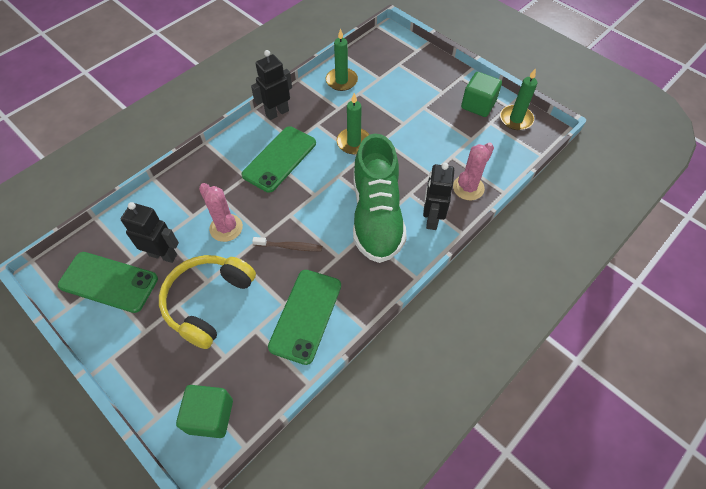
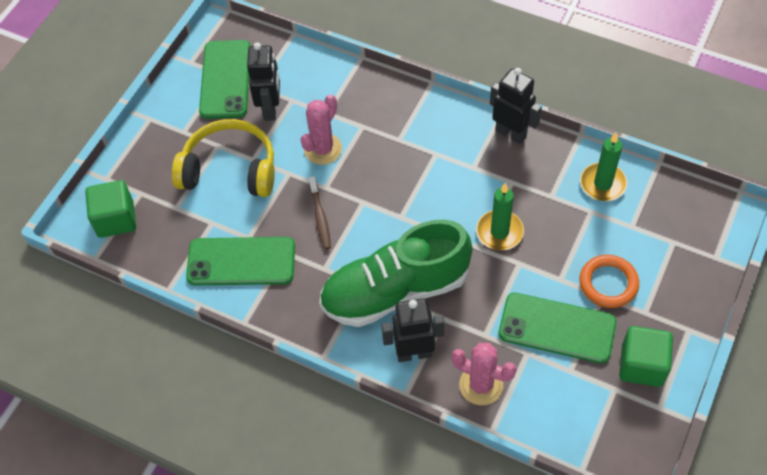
camera: 75 degrees right, 0 degrees up
green phone [241,126,316,193] -> green phone moved to [499,293,616,364]
green candle [500,68,537,130] -> none
none -> orange ring [580,255,639,308]

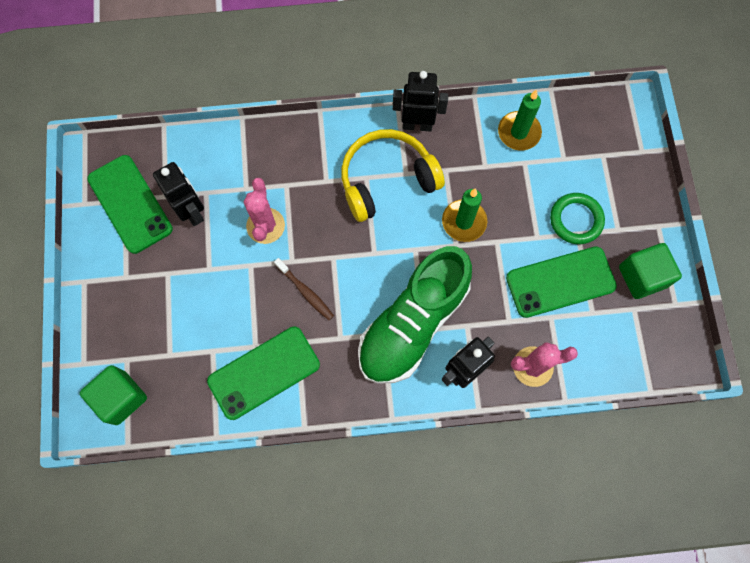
camera: 35 degrees left, 15 degrees up
yellow headphones [172,119,275,197] -> yellow headphones moved to [341,129,445,222]
orange ring [580,255,639,308] -> green ring [550,193,605,244]

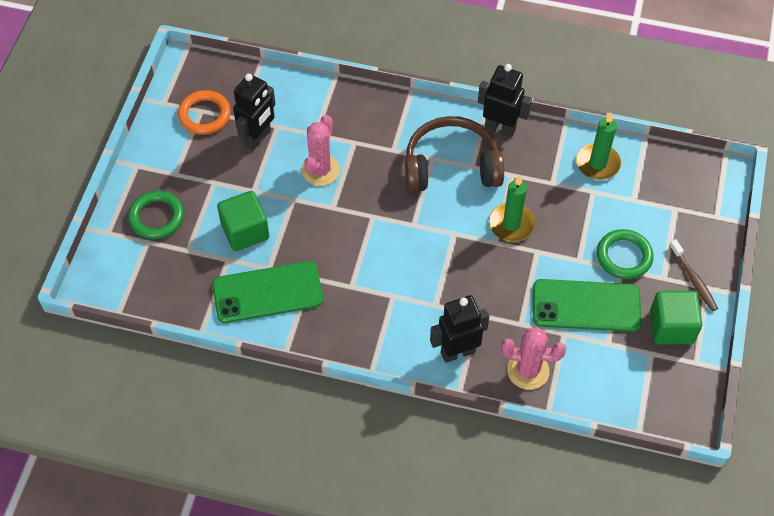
camera: 20 degrees right, 15 degrees down
green cube [80,365,147,425] -> green cube moved to [217,191,269,251]
green phone [87,155,173,254] -> orange ring [178,90,231,135]
black robot [153,162,204,226] -> black robot turned 45 degrees clockwise [233,73,276,150]
brown toothbrush [274,258,334,320] -> brown toothbrush moved to [669,239,718,311]
yellow headphones [341,129,445,222] -> brown headphones [405,116,504,192]
green shoe [358,246,472,384] -> none
none -> green ring [128,191,184,239]

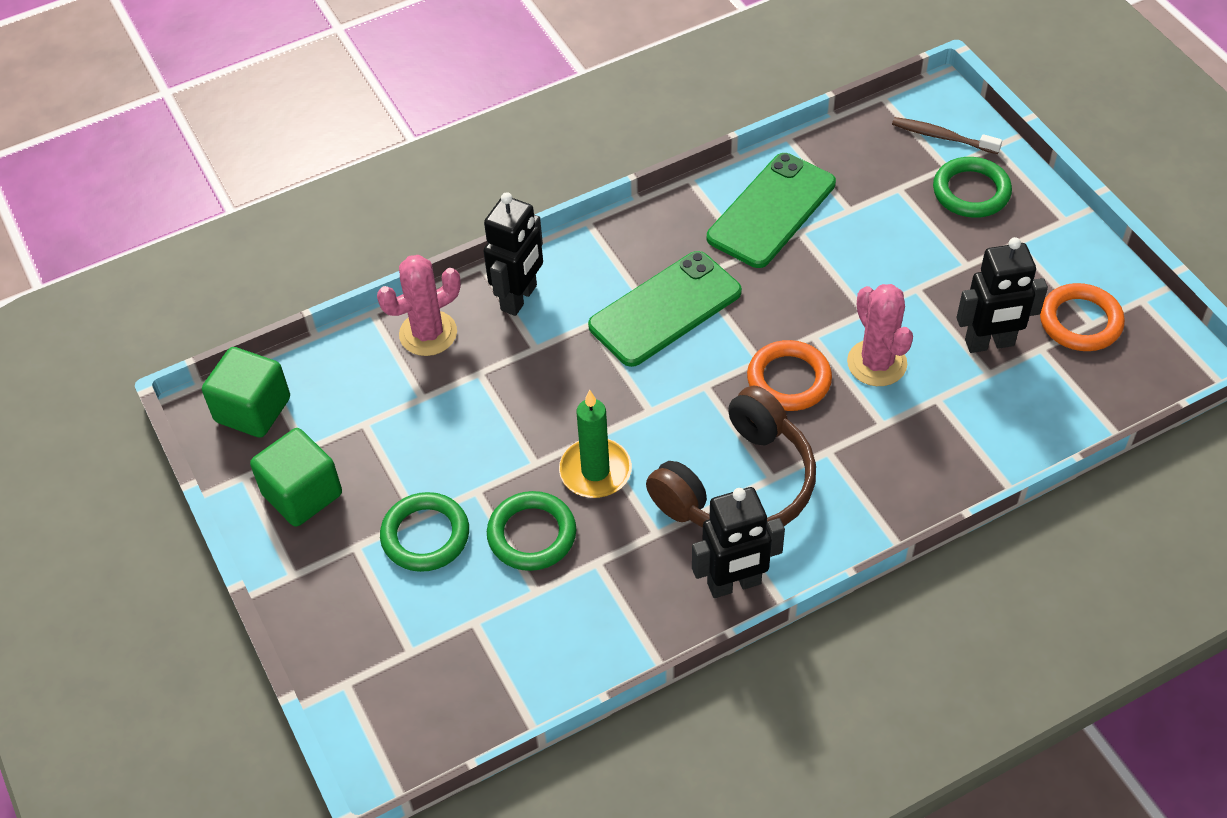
camera: 140 degrees right, 5 degrees down
green cube [217,191,269,251] -> green cube moved to [202,347,290,438]
black robot [233,73,276,150] -> black robot turned 90 degrees counterclockwise [956,237,1048,353]
green phone [533,279,641,332] -> green phone moved to [588,251,742,367]
green candle [576,112,621,180] -> none
brown toothbrush [669,239,718,311] -> brown toothbrush moved to [892,117,1002,154]
none -> green ring [487,491,576,571]
none -> orange ring [747,340,832,411]

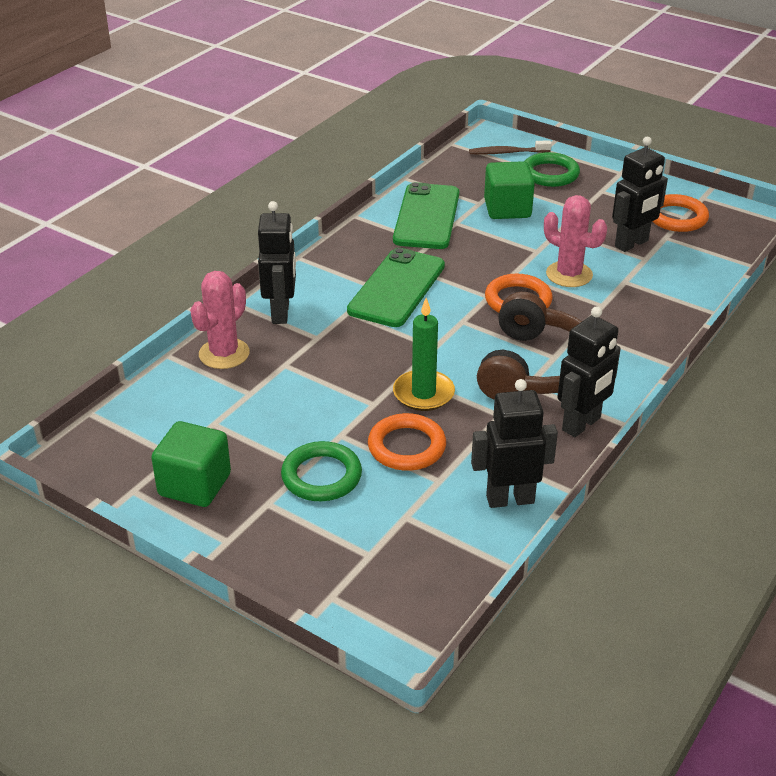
camera: 30 degrees left, 15 degrees down
green cube [202,347,290,438] -> green cube moved to [484,161,535,219]
green ring [487,491,576,571] -> orange ring [368,413,446,471]
none -> black robot [471,379,558,508]

